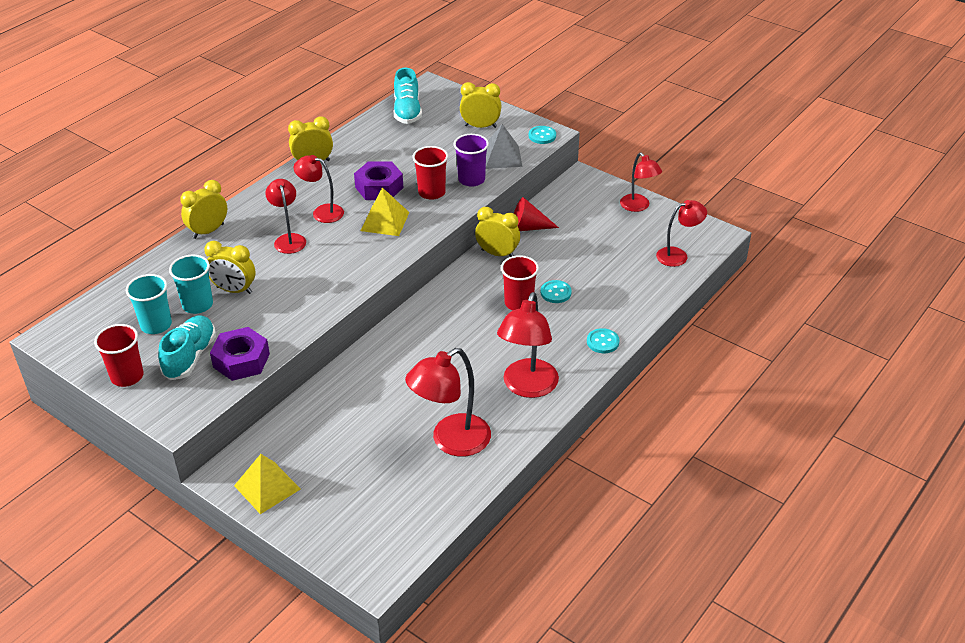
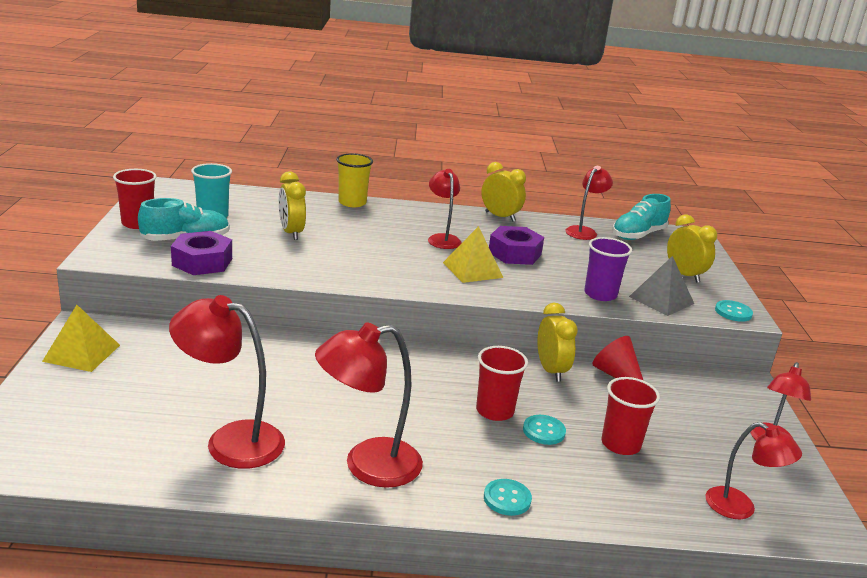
camera: 50 degrees right, 15 degrees down
turquoise cup [169,255,213,314] -> none
yellow clock [180,180,227,239] -> yellow cup [336,153,373,207]
red lamp [265,179,306,254] -> red lamp moved to [565,166,613,240]
red cup [413,146,448,200] -> red cup moved to [601,377,660,455]

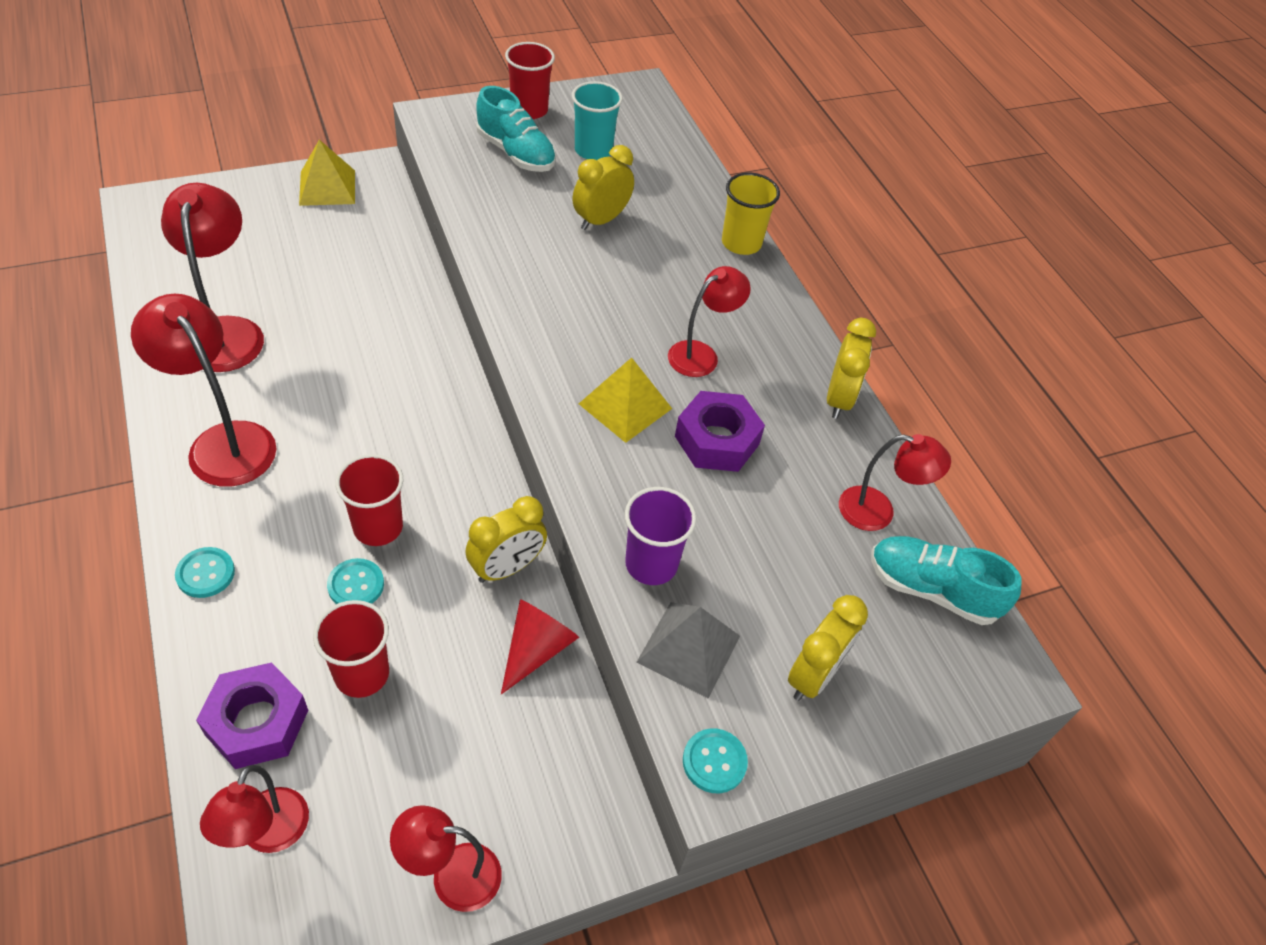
camera: 65 degrees right, 25 degrees up
purple nut [171,231,232,275] -> purple nut moved to [196,662,308,769]

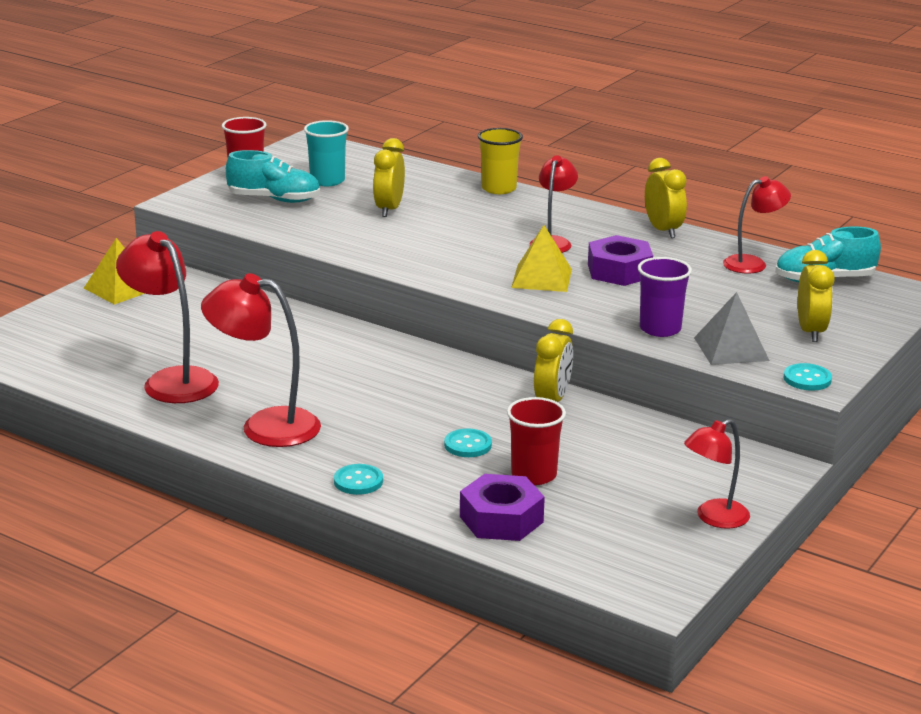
camera: 30 degrees left, 25 degrees down
red lamp [200,765,309,853] -> none
red cup [335,454,403,546] -> none
red cone [501,599,579,694] -> none

